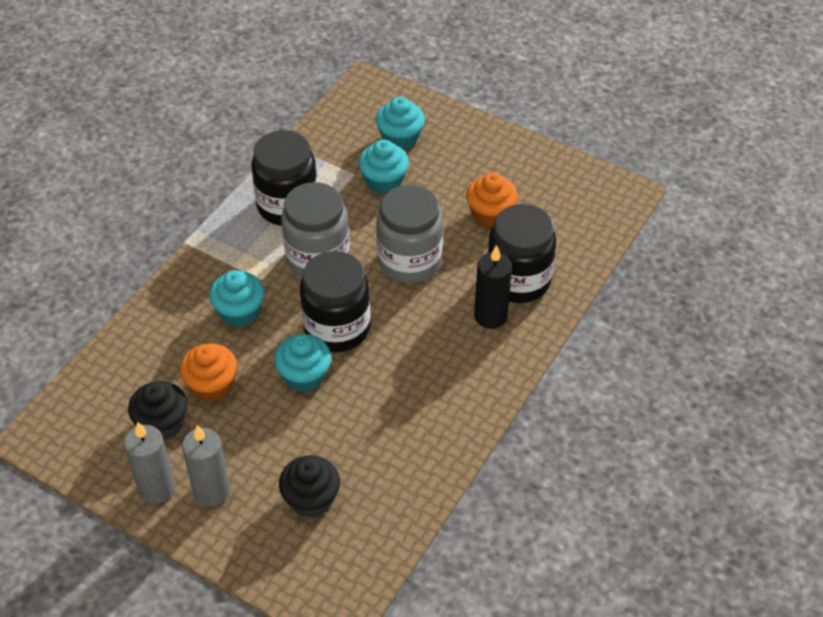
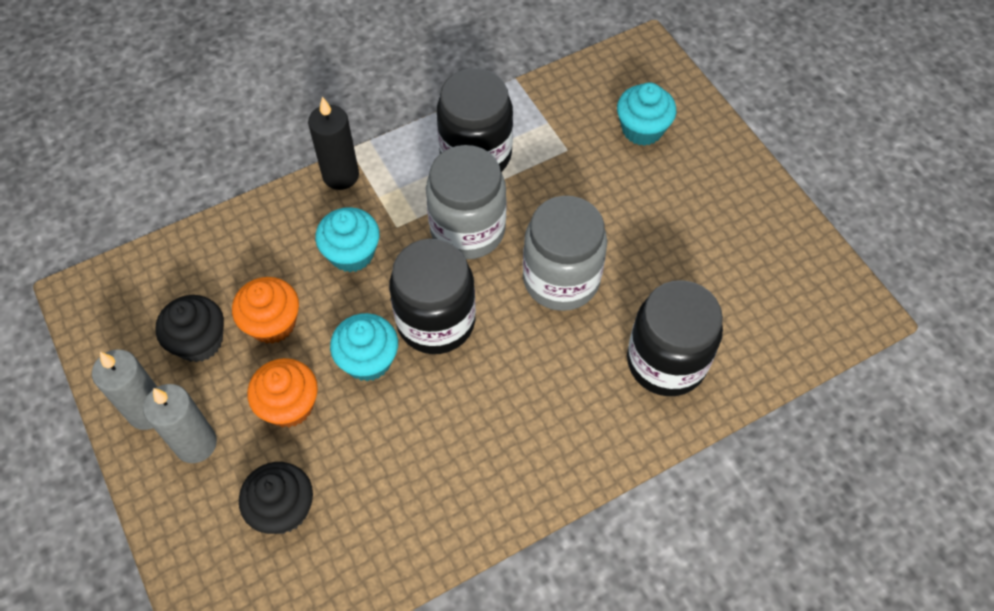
camera: 30 degrees right, 10 degrees up
turquoise cupcake [359,140,409,194] -> none
orange cupcake [466,173,518,228] -> orange cupcake moved to [247,358,318,427]
black candle [474,245,512,329] -> black candle moved to [308,97,359,190]

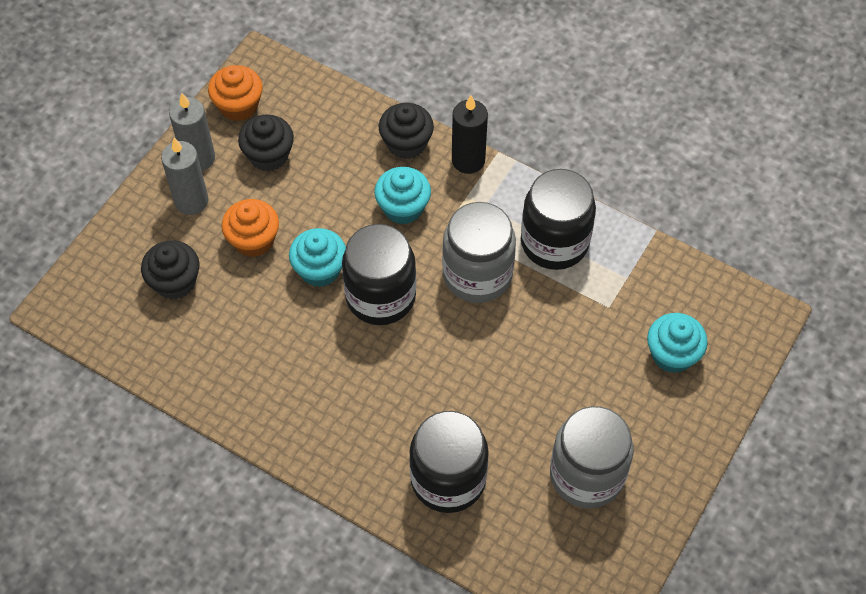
camera: 60 degrees right, 0 degrees up
orange cupcake [232,277,299,344] -> orange cupcake moved to [208,65,263,121]
grey jar [523,196,607,311] -> grey jar moved to [550,406,634,508]
none -> black cupcake [379,103,434,159]

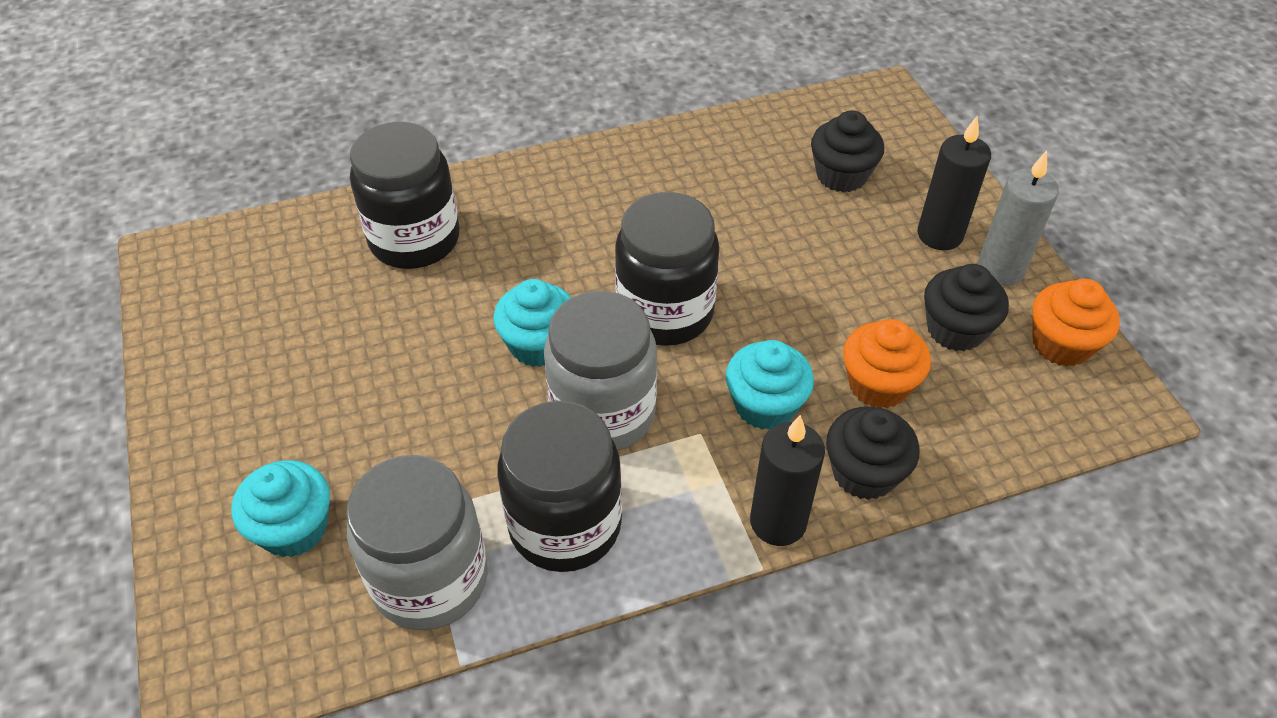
camera: 130 degrees right, 10 degrees down
grey candle [161,138,209,215] -> black candle [917,116,991,250]
orange cupcake [222,199,279,257] -> orange cupcake moved to [843,319,931,409]
turquoise cupcake [289,228,346,287] -> turquoise cupcake moved to [494,279,571,367]
grey jar [550,406,634,508] -> grey jar moved to [346,455,488,631]

